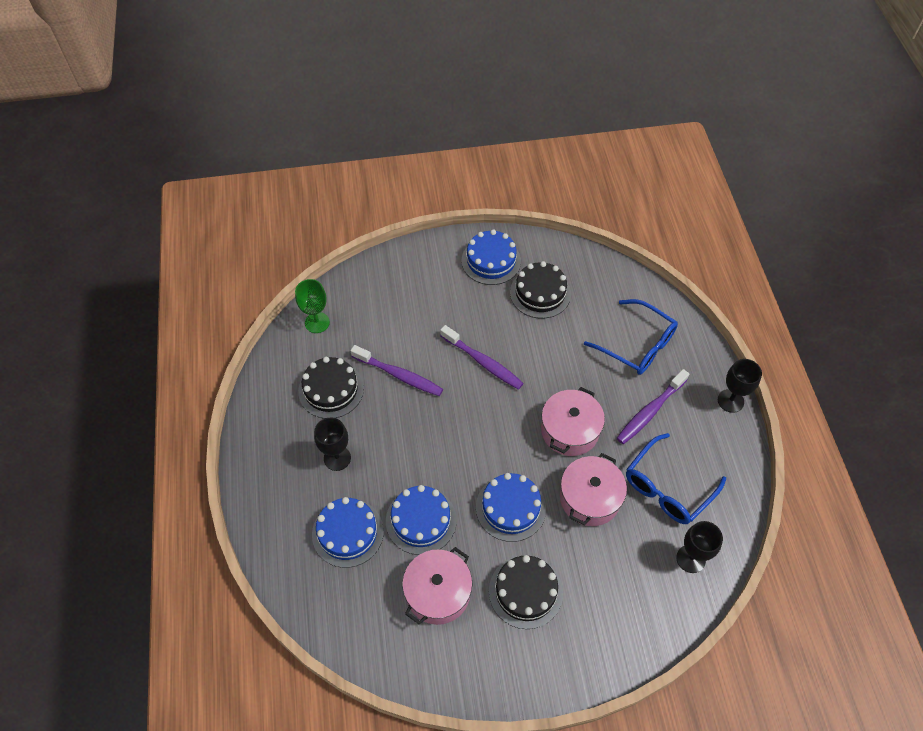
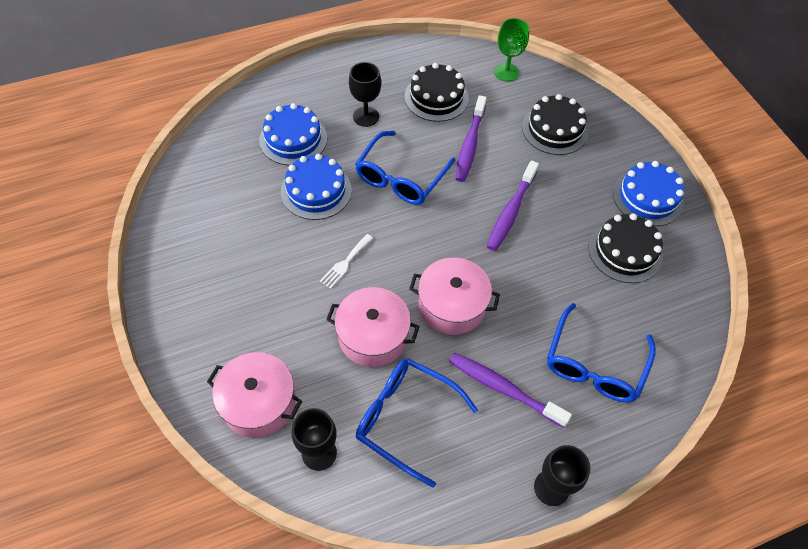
camera: 75 degrees right, 0 degrees up
pink pot [402,547,472,625] -> pink pot moved to [207,352,302,438]
blue cake [476,473,546,542] -> white fork [320,234,373,289]
black cake [489,555,563,629] -> black cake moved to [522,94,588,155]
none -> blue glasses [355,131,455,205]

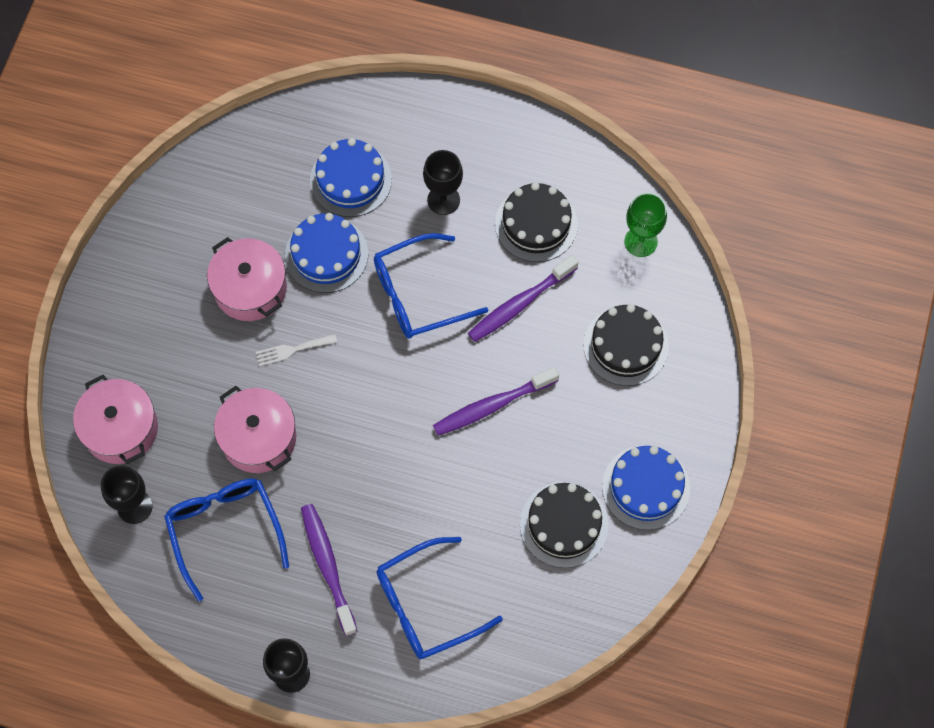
camera: 40 degrees right, 10 degrees up
pink pot [409,258,500,335] -> pink pot moved to [207,237,287,321]

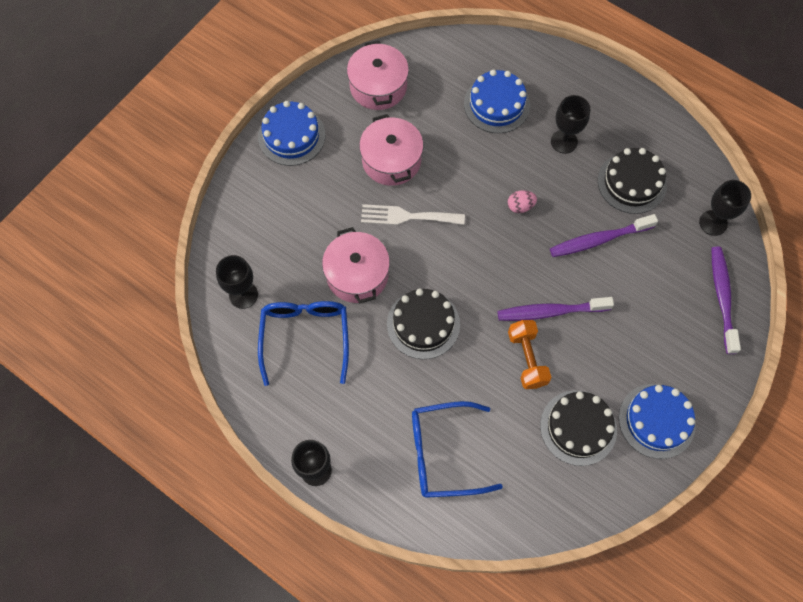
camera: 20 degrees right, 0 degrees up
pink pot [73,375,158,464] -> pink pot moved to [347,41,409,110]
white fork [256,334,337,366] -> white fork [361,204,465,225], size x1.54
blue cake [285,213,368,293] -> blue cake moved to [258,101,325,166]
purple toothbrush [301,504,358,636] -> purple toothbrush moved to [711,247,741,354]
blue glasses [374,233,488,339] -> pink egg [508,190,537,213]
black cake [583,304,669,386] -> black cake moved to [387,288,460,359]
green goblet [624,193,667,257] -> black goblet [699,180,751,236]
none -> orange dumbbell [508,320,551,389]

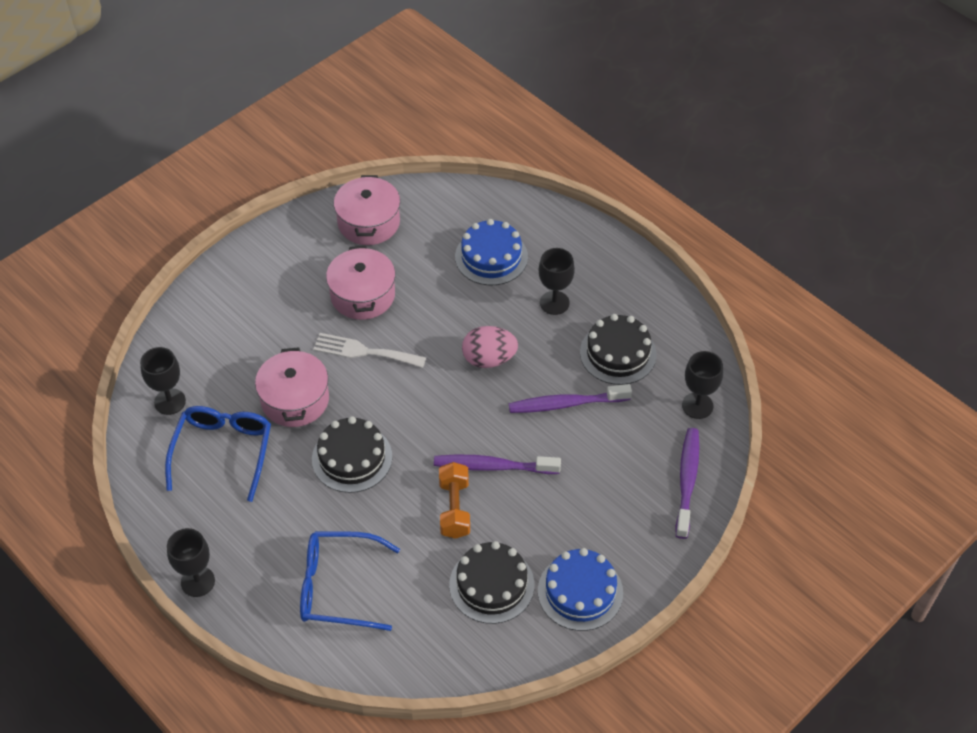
camera: 10 degrees right, 15 degrees down
blue cake [258,101,325,166] -> none
pink egg [508,190,537,213] -> pink egg [462,326,518,368], size x1.71

